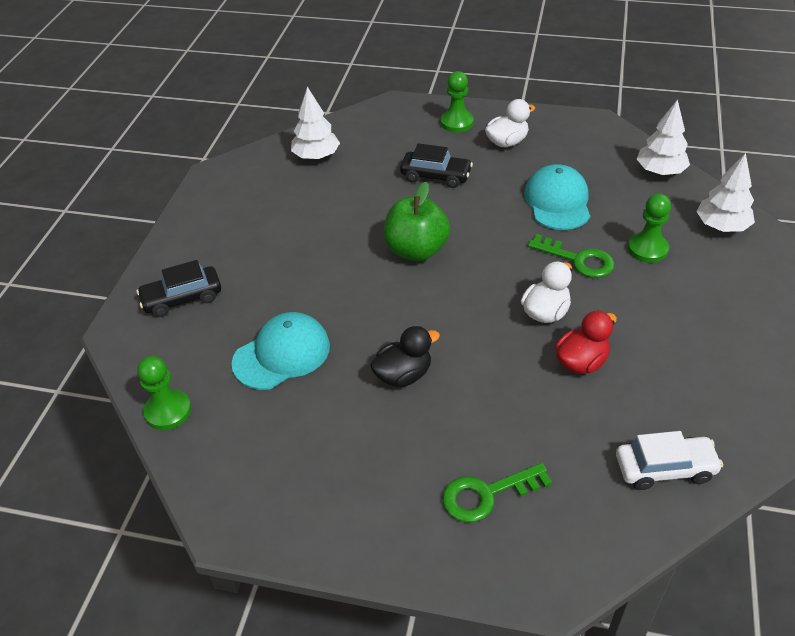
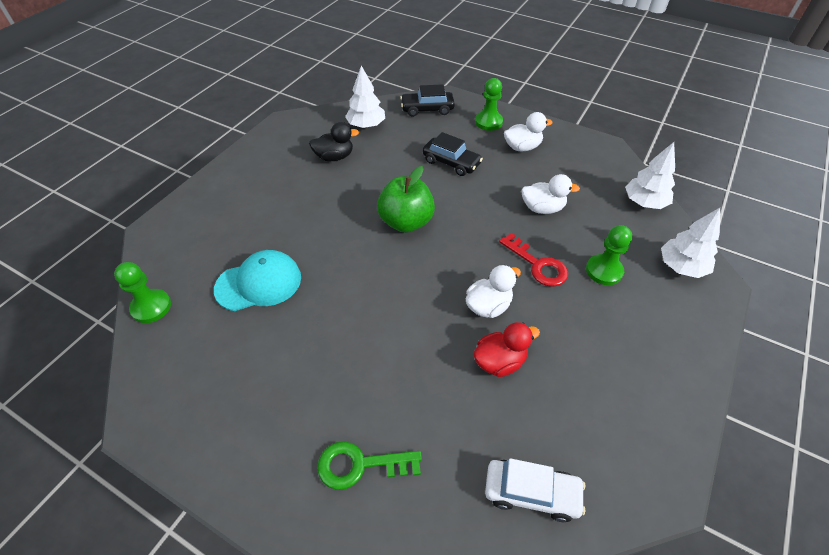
camera: 15 degrees right, 5 degrees up
black car [136,260,221,317] -> black car moved to [400,84,455,117]
black duck [370,326,440,387] -> black duck moved to [309,122,359,161]
turquoise cap [524,164,590,230] -> white duck [521,174,580,214]
green key [528,234,615,278] -> red key [499,233,568,287]

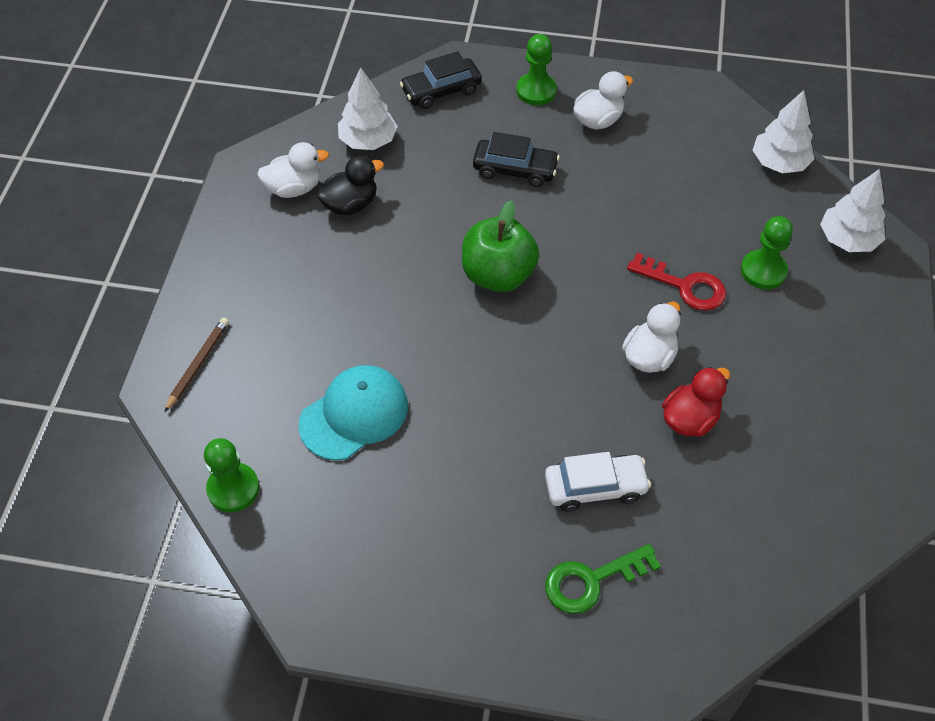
camera: 20 degrees left, 5 degrees up
white car [485,458,585,522] -> white car moved to [545,452,651,512]
white duck [521,174,580,214] -> white duck moved to [257,142,329,198]
none -> brown pencil [164,317,229,413]

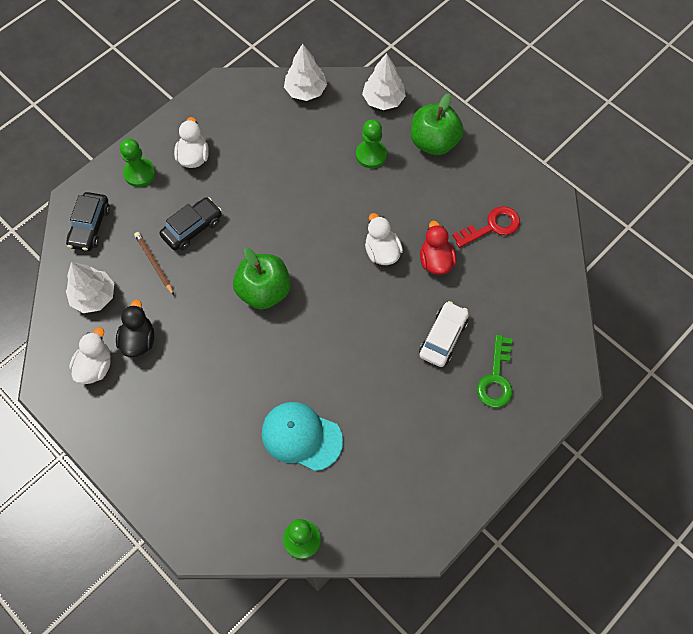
camera: 55 degrees left, 10 degrees up
brown pencil [164,317,229,413] -> brown pencil moved to [134,232,174,295]
turquoise cap [298,365,408,460] -> turquoise cap turned 60 degrees counterclockwise [262,402,343,471]
red key [627,253,726,311] -> red key moved to [452,206,520,248]
none -> green apple [411,93,463,155]

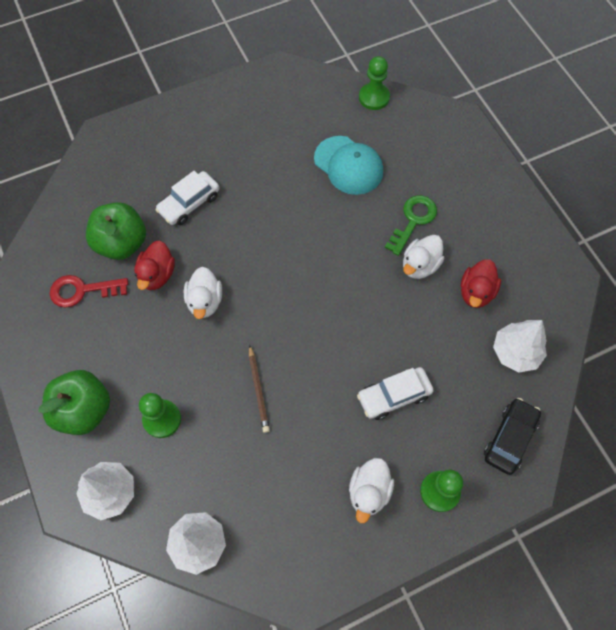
camera: 160 degrees left, 0 degrees up
white duck [69,327,111,384] -> white duck moved to [403,235,444,279]
black duck [116,300,154,357] -> red duck [461,259,501,308]
brown pencil [134,232,174,295] -> brown pencil moved to [249,345,270,433]
black car [160,197,222,250] -> white car [357,367,434,420]
green apple [233,247,291,310] -> green apple moved to [86,202,146,260]
green key [477,335,513,408] -> green key moved to [385,195,437,256]

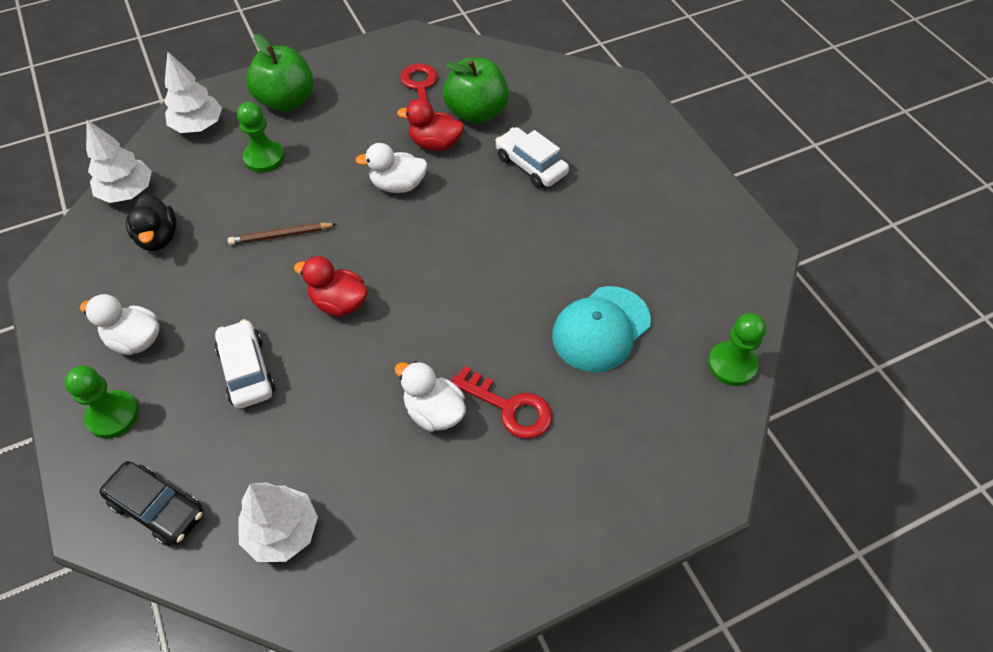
camera: 90 degrees right, 10 degrees down
green key [385,195,437,256] -> red key [451,366,552,439]
red duck [461,259,501,308] -> red duck moved to [294,256,368,316]
none -> black duck [126,193,176,251]

